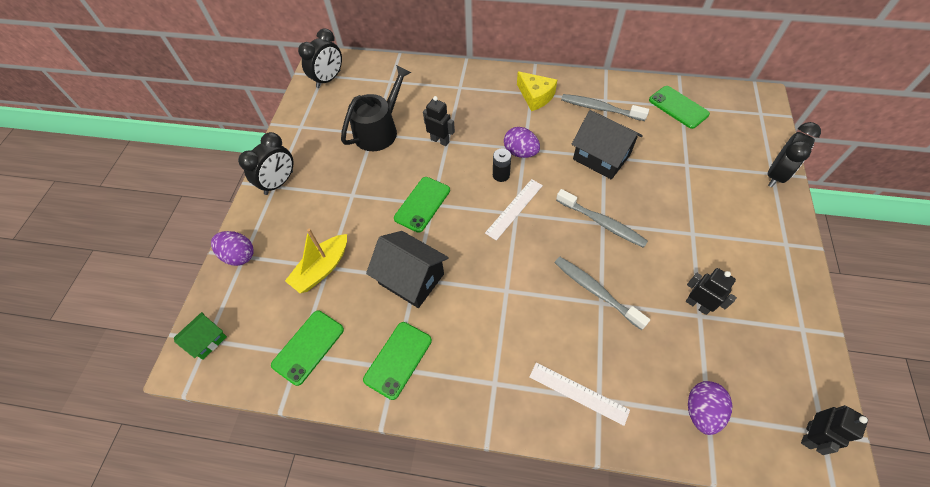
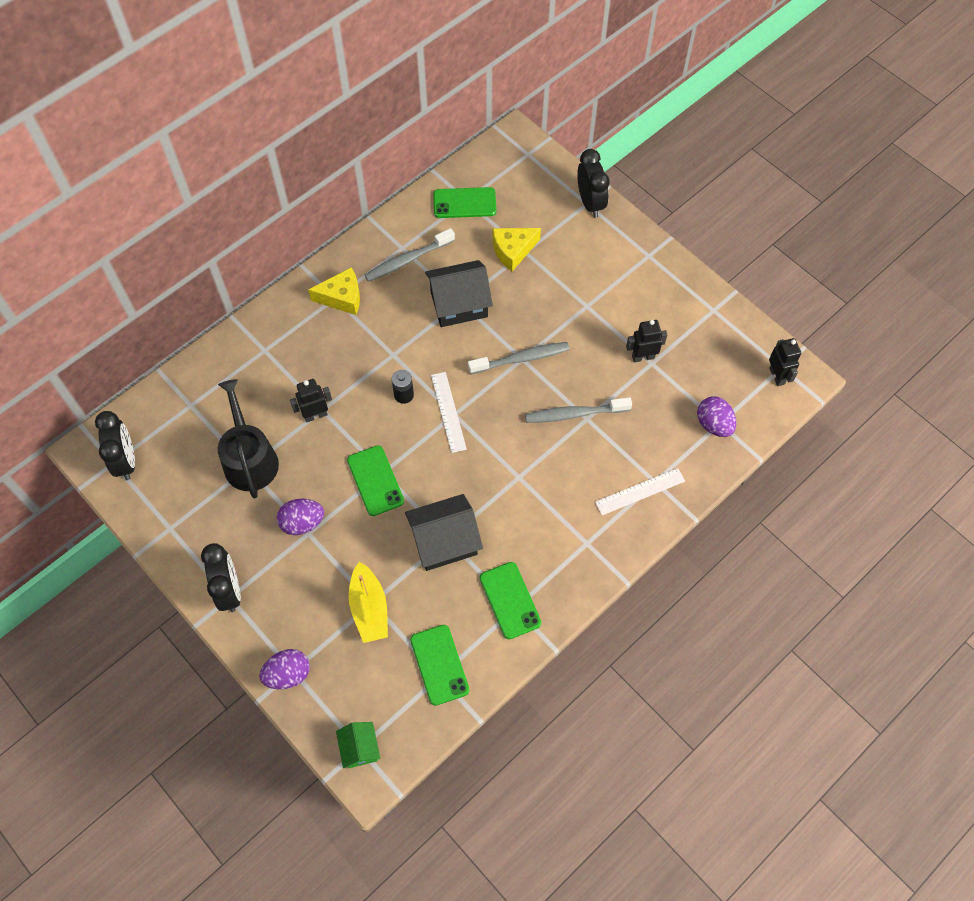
camera: 55 degrees left, 5 degrees up
purple egg [504,127,540,158] -> purple egg moved to [277,499,324,535]
none -> yellow cheese [493,228,541,271]

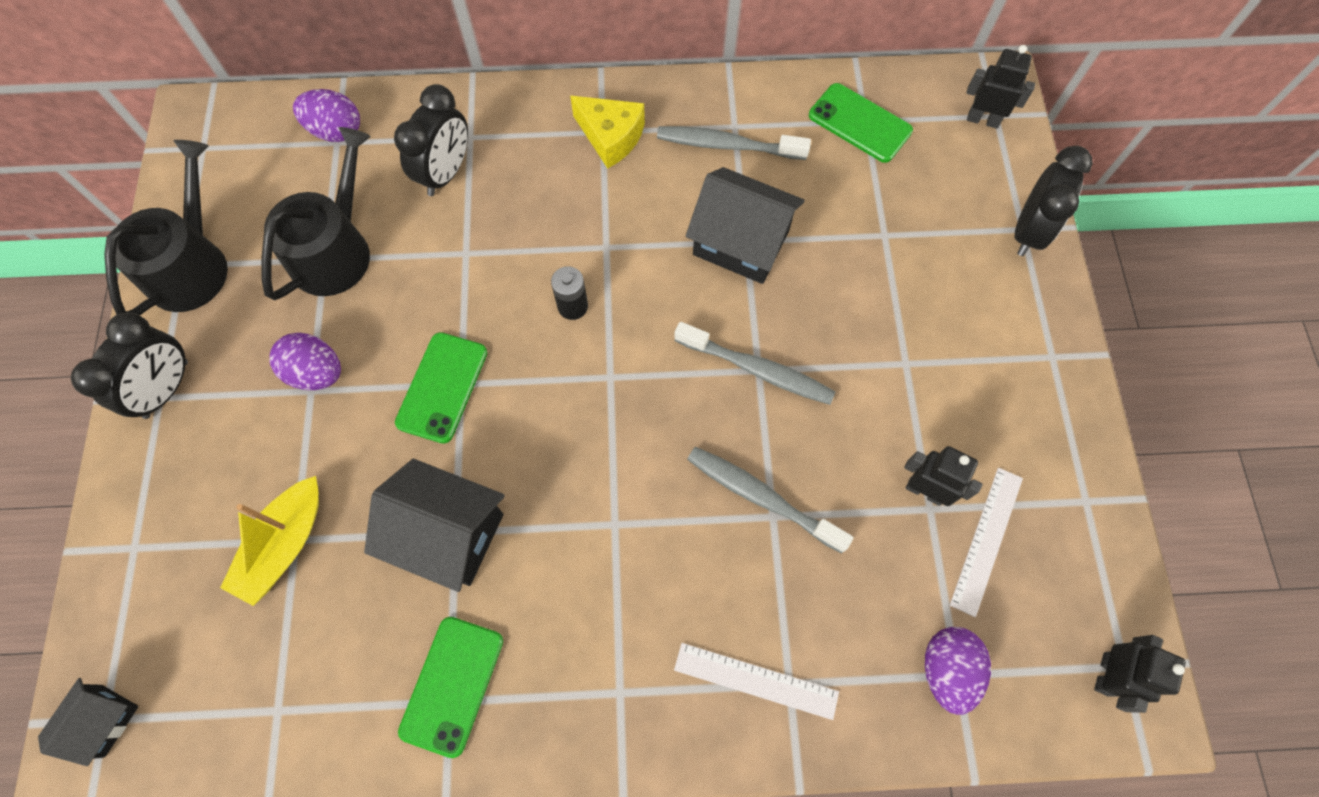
camera: 40 degrees right, 5 degrees up
black clock [95,411,135,480] -> black clock moved to [394,84,468,196]
purple egg [259,649,310,689] -> purple egg moved to [293,89,360,142]
black robot [290,379,332,422] -> black robot moved to [966,45,1035,129]
green house [336,722,380,768] -> black house [38,678,139,766]
green phone [410,625,469,706] -> none
white ruler [431,372,467,453] -> white ruler moved to [950,468,1023,617]
yellow cheese [493,228,541,271] -> none
none -> black watering can [104,140,228,315]

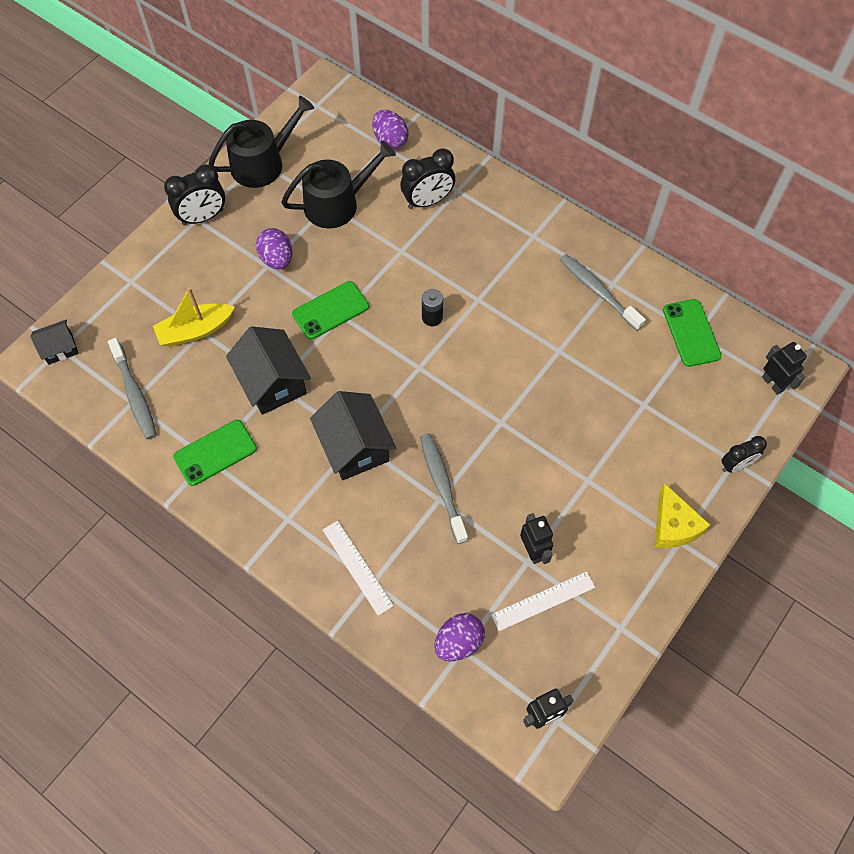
camera: 40 degrees right, 5 degrees down
yellow cheese [570,96,645,169] -> yellow cheese moved to [655,483,710,548]
grey toothbrush [674,322,836,405] -> grey toothbrush moved to [108,338,157,439]
black house [686,167,805,284] -> black house moved to [310,391,396,480]
black clock [1014,145,1093,256] -> black clock [722,436,767,473], size x0.66

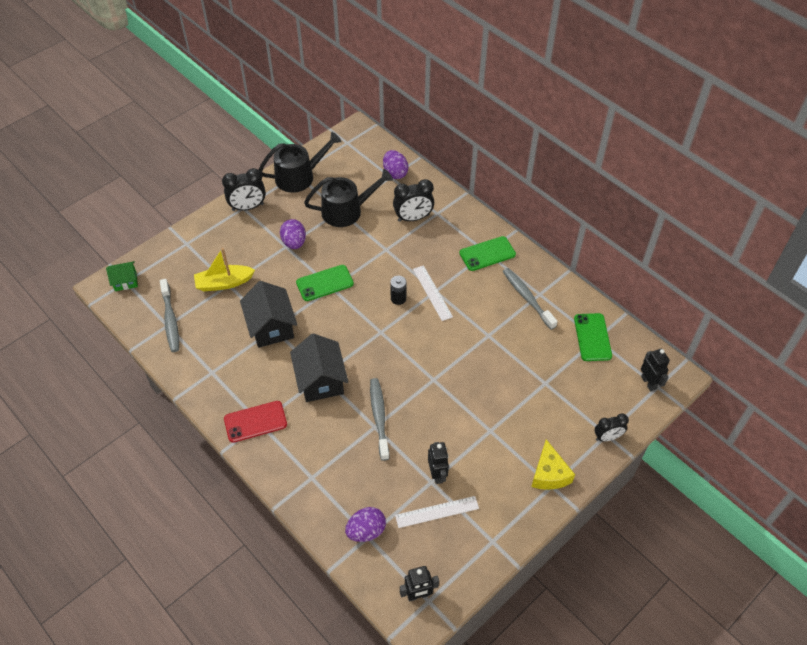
camera: 10 degrees right, 10 degrees down
black house [30,320,79,365] -> green house [106,261,138,291]
green phone [173,420,257,486] -> green phone moved to [459,236,516,271]
white ruler [323,520,394,616] -> white ruler moved to [413,265,453,321]
none -> red phone [224,401,287,443]

